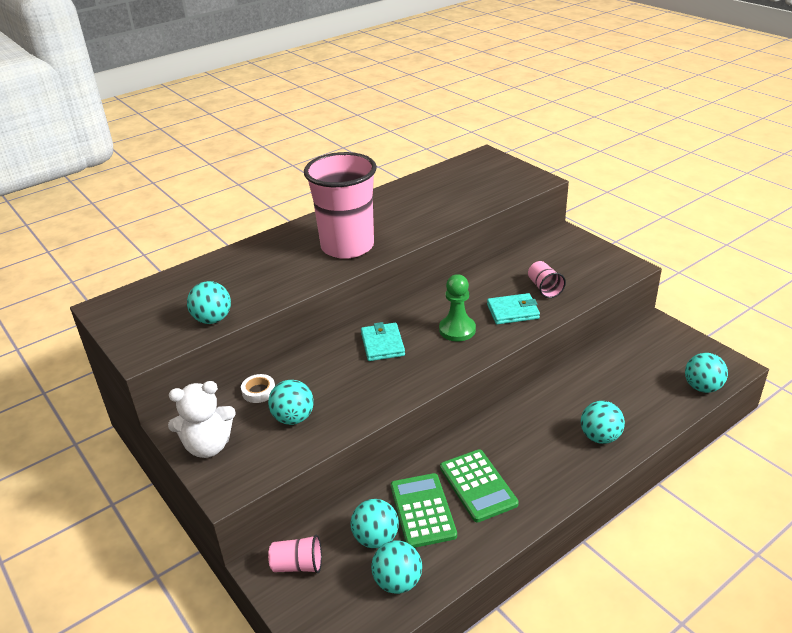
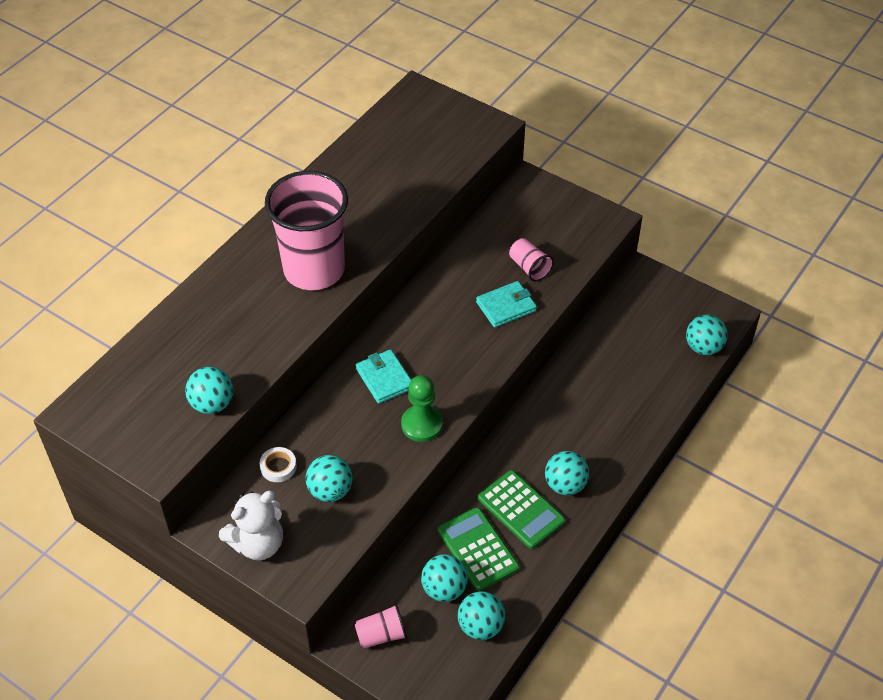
camera: 20 degrees left, 15 degrees up
green pawn [439,274,476,341] -> green pawn moved to [401,375,443,442]
turquoise ball [581,401,625,444] -> turquoise ball moved to [545,451,589,495]

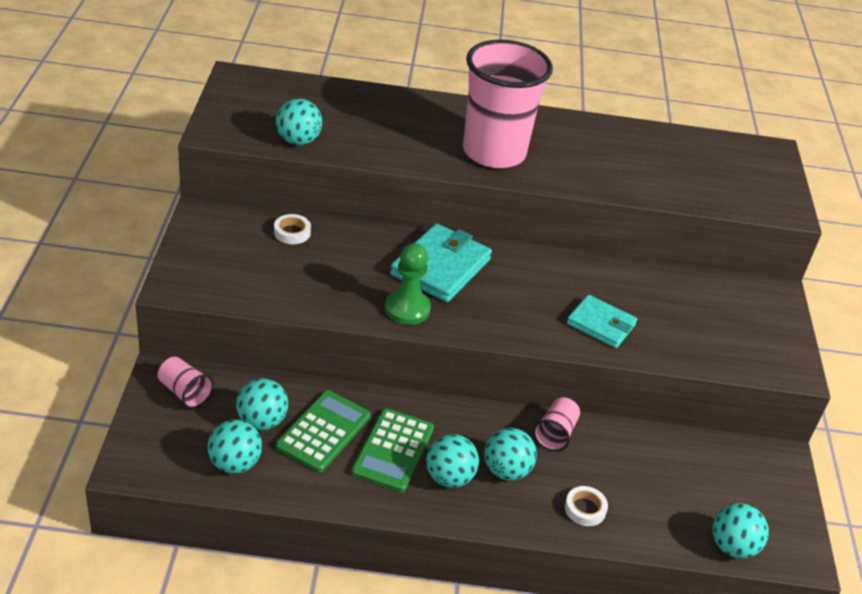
camera: 55 degrees right, 10 degrees down
white teddy bear [219,491,283,560] -> none
turquoise ball [306,455,353,502] -> turquoise ball moved to [484,428,537,481]
turquoise wallet [356,349,411,404] -> turquoise wallet [390,223,492,302], size x1.55
pink cup [509,238,554,281] -> pink cup moved to [533,397,580,451]
none -> white tape [565,486,608,526]

